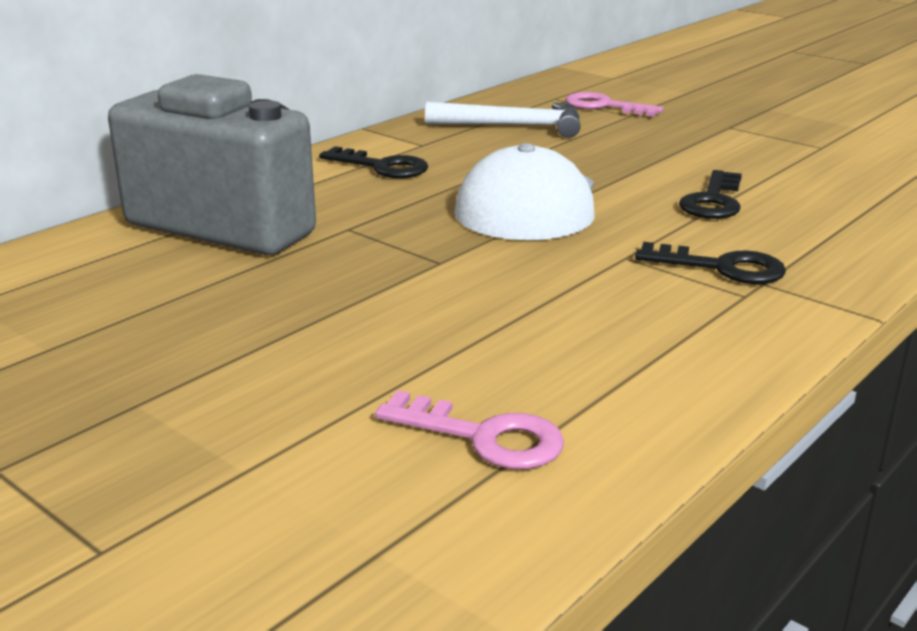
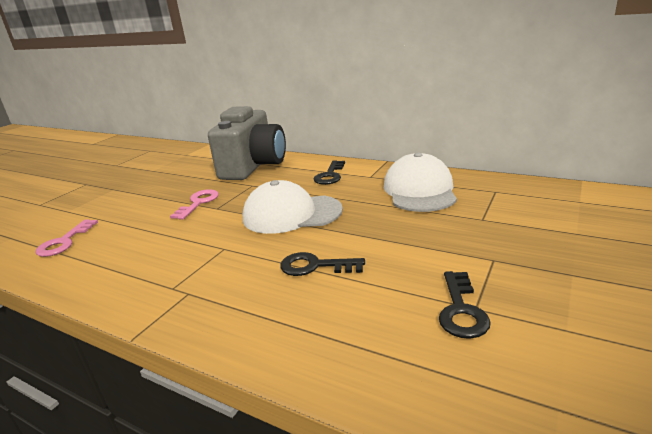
camera: 80 degrees right, 0 degrees up
white hammer [425,102,580,138] -> white cap [384,152,457,212]
pink key [565,92,663,117] -> pink key moved to [170,189,219,220]
black key [635,242,786,284] -> black key moved to [439,271,491,339]

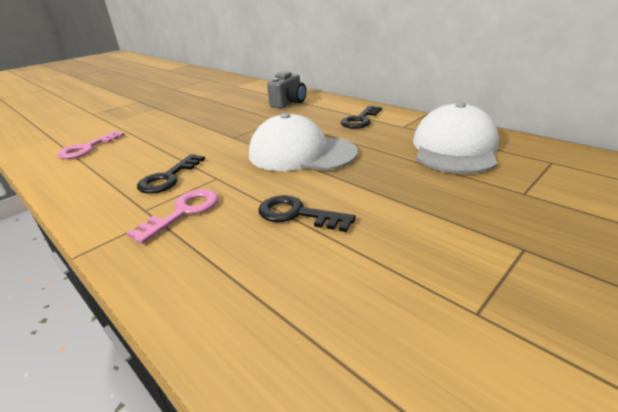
camera: 15 degrees right, 5 degrees up
pink key [170,189,219,220] -> pink key moved to [127,189,218,244]
grey camera [208,106,286,180] -> grey camera [267,71,306,108], size x0.50
black key [439,271,491,339] -> black key moved to [137,154,205,194]

